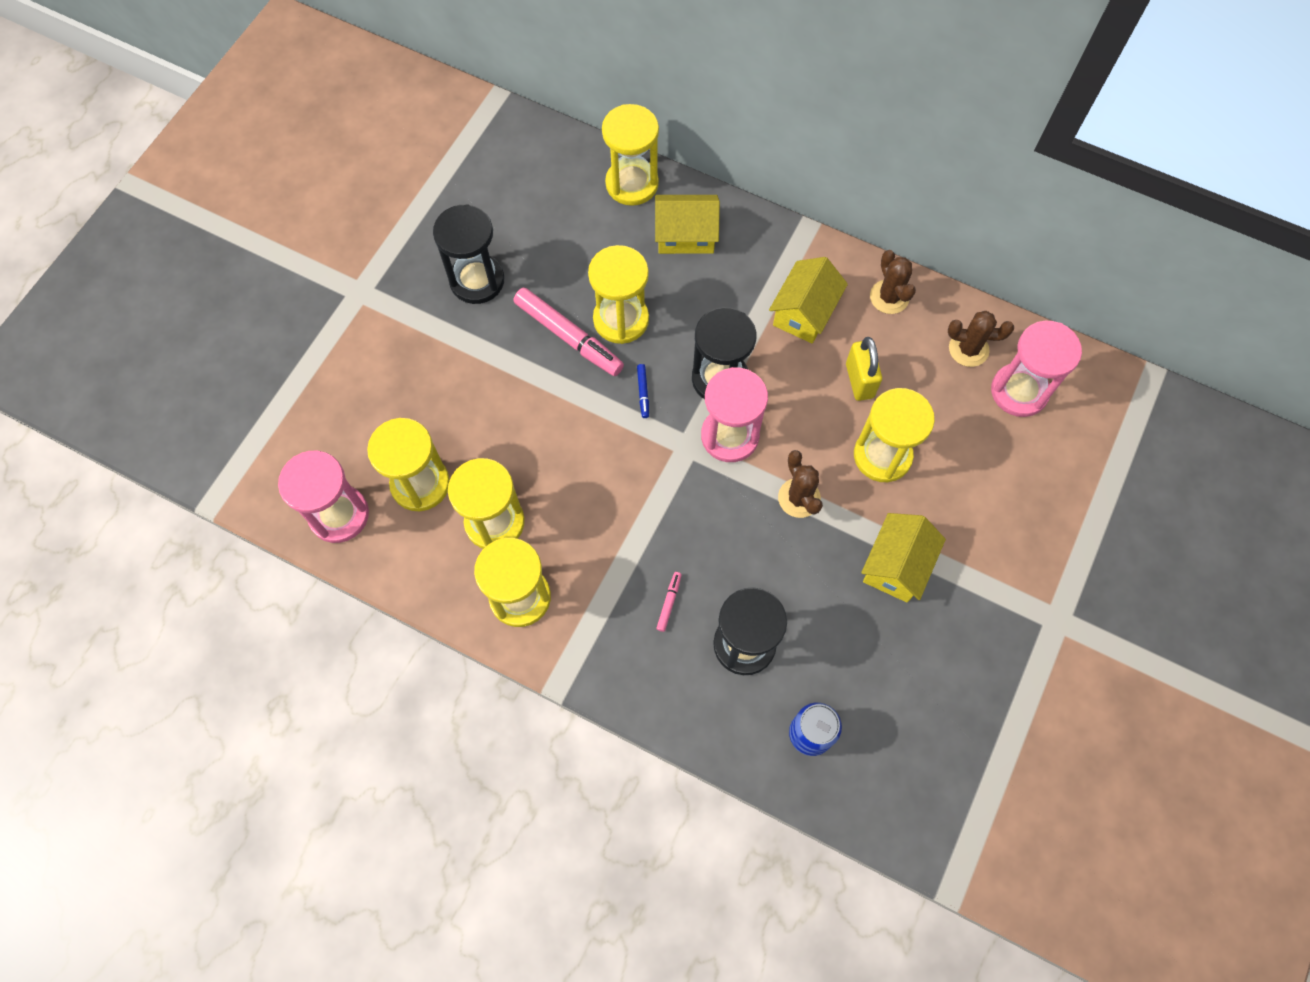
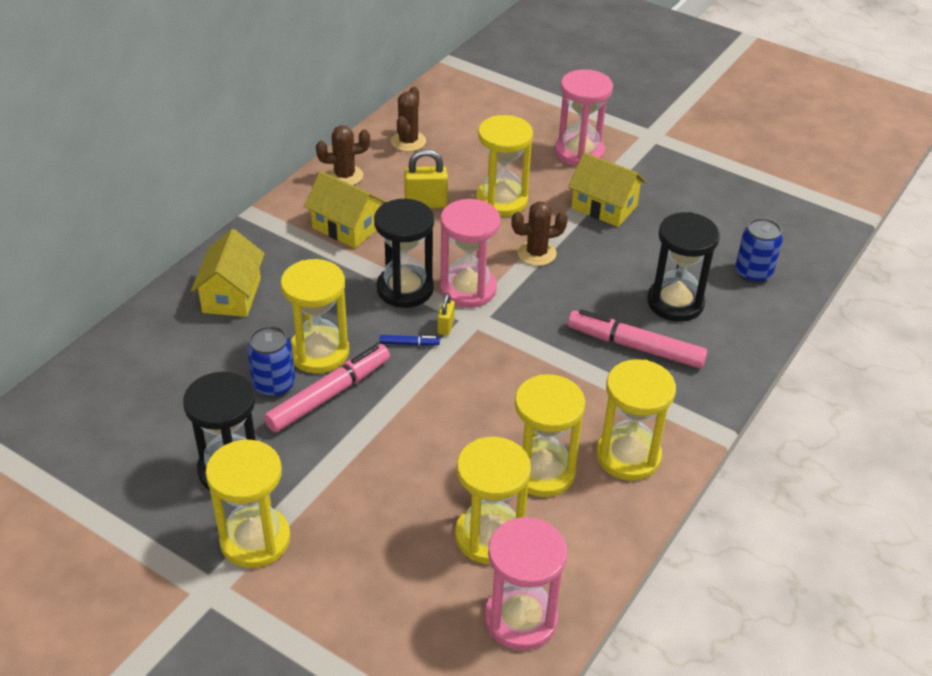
camera: 85 degrees left, 25 degrees down
yellow hourglass [602,104,659,206] -> yellow hourglass moved to [206,440,290,568]
pink marker [656,572,682,632] -> pink marker [568,309,707,369], size x2.36
pink hourglass [991,320,1082,417] -> pink hourglass moved to [555,69,613,166]
none -> blue can [247,326,295,397]
none -> yellow padlock [437,293,455,336]

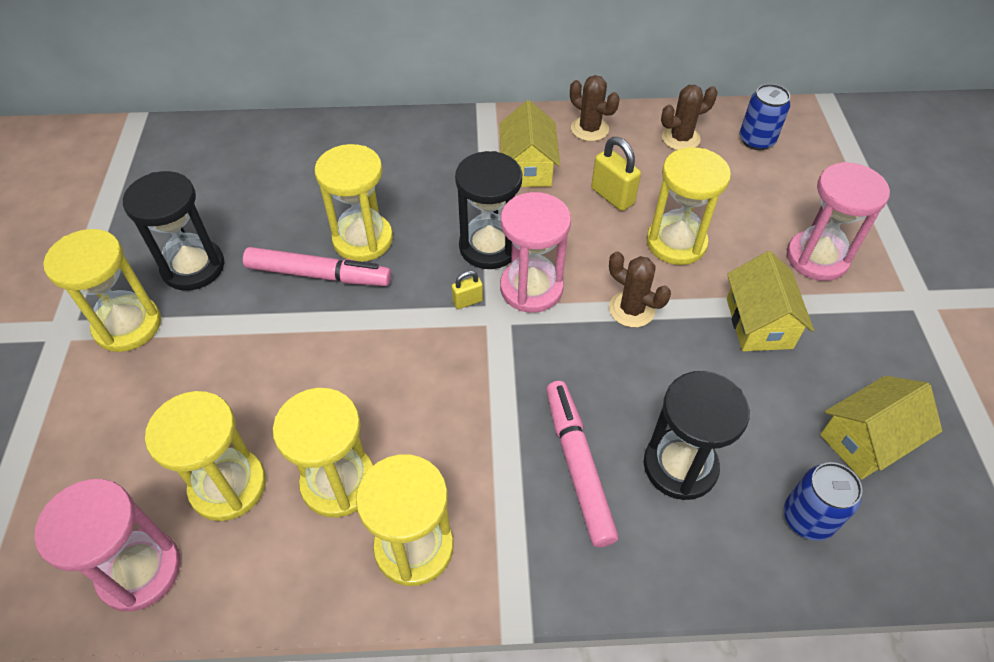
camera: 55 degrees right, 10 degrees up
yellow house [191,229,265,317] -> yellow house moved to [820,376,942,479]
blue can [247,326,295,397] -> blue can moved to [740,84,790,150]
blue marker [380,335,440,346] -> none

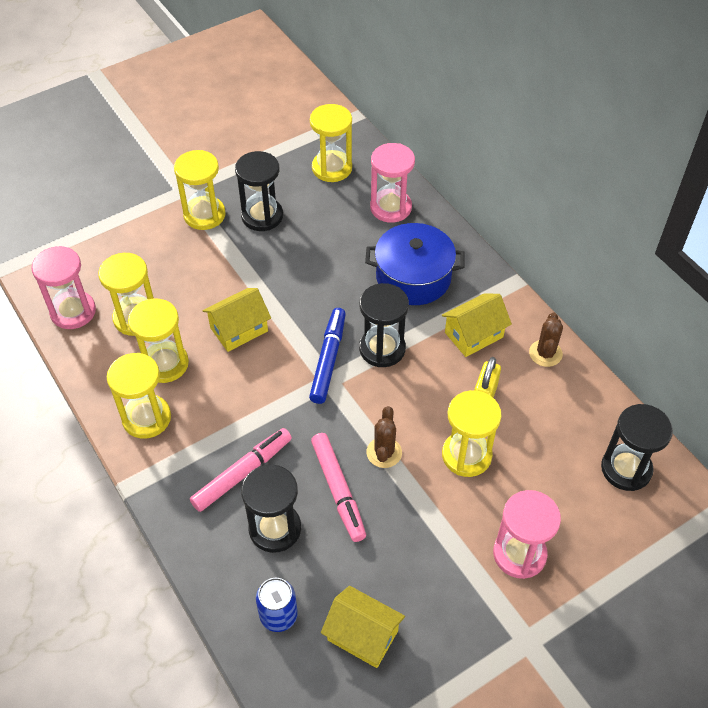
camera: 60 degrees right, 0 degrees up
pink marker [243,247,392,286] -> pink marker moved to [311,433,366,542]
yellow hourglass [315,144,393,262] -> yellow hourglass moved to [310,104,352,182]
yellow padlock [452,270,483,309] -> blue marker [309,308,346,404]
pink hourglass [500,192,571,313] -> pink hourglass moved to [370,143,415,223]
brown cactus [661,85,718,150] -> none
yellow house [727,251,814,351] -> yellow house moved to [203,288,271,352]
blue can [740,84,790,150] -> black hourglass [601,404,673,491]
none -> blue pot [365,223,465,305]

